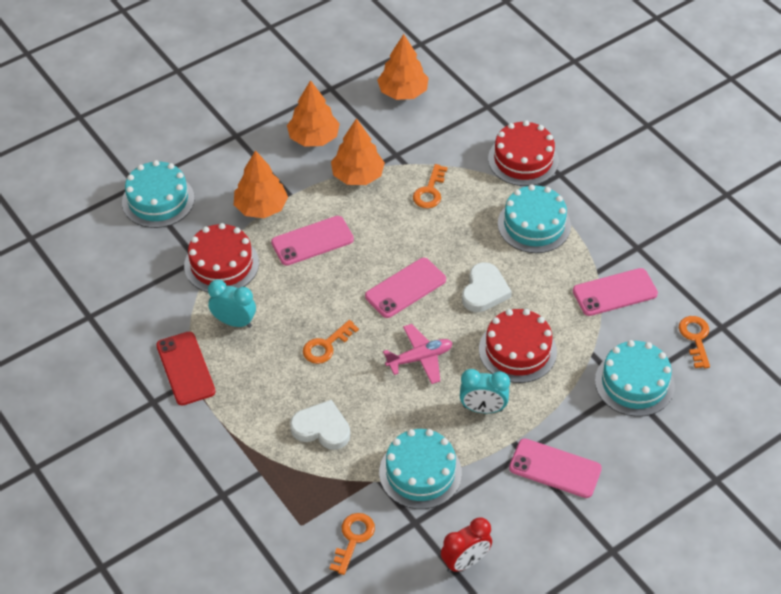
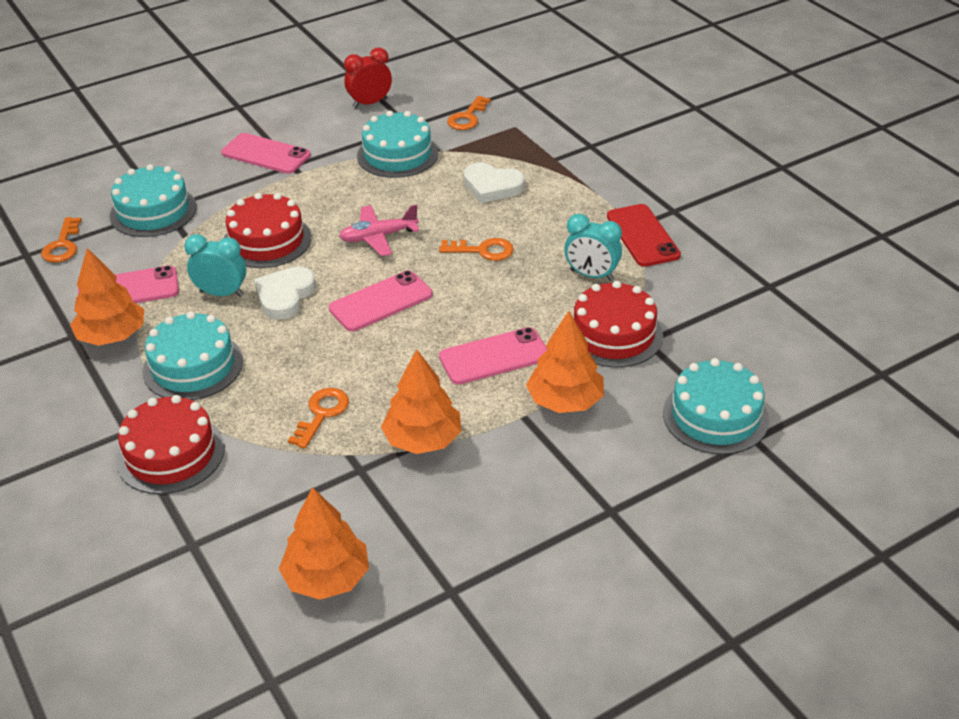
camera: 175 degrees left, 10 degrees down
orange tree [287,80,340,147] -> orange tree moved to [70,248,144,346]
orange key [303,320,359,364] -> orange key turned 45 degrees clockwise [439,238,514,261]
turquoise clock [460,369,510,413] -> turquoise clock moved to [184,234,246,297]

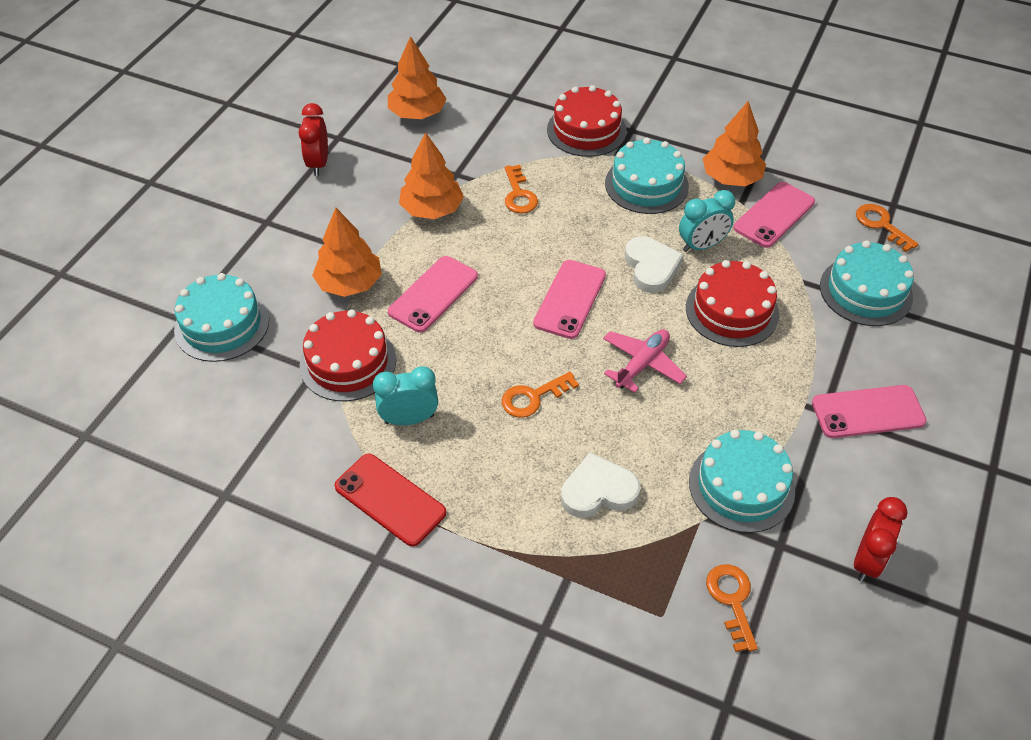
camera: 145 degrees right, 10 degrees up
none -> red clock [299,103,328,176]

